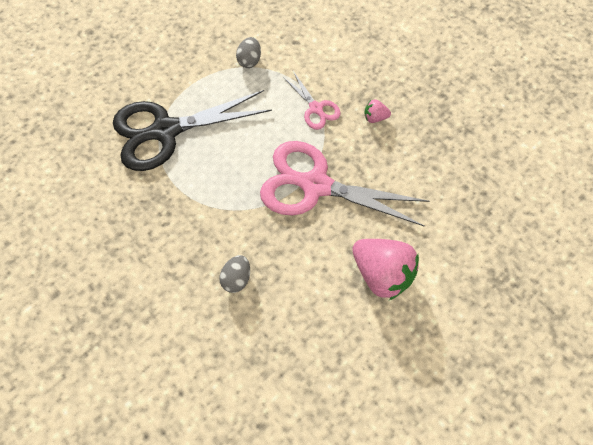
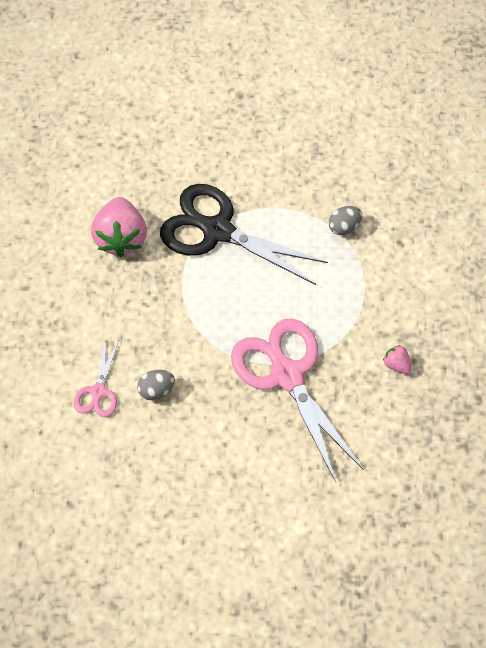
camera: 45 degrees right, 5 degrees down
pink scissors [283,71,341,130] -> pink scissors moved to [74,340,119,417]
pink strawberry [352,239,419,300] -> pink strawberry moved to [91,197,147,257]

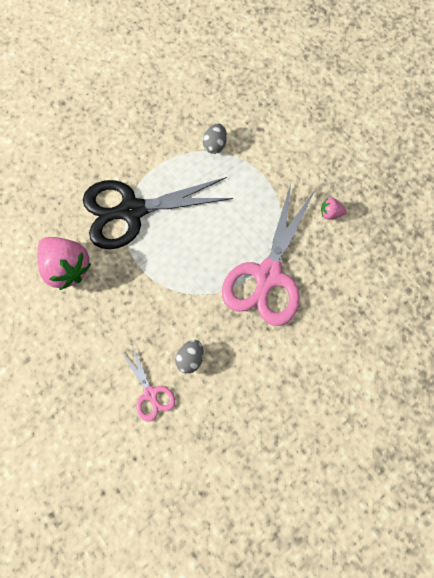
camera: 40 degrees left, 10 degrees up
pink scissors [231,318,363,482] -> pink scissors turned 90 degrees counterclockwise [222,184,315,326]

